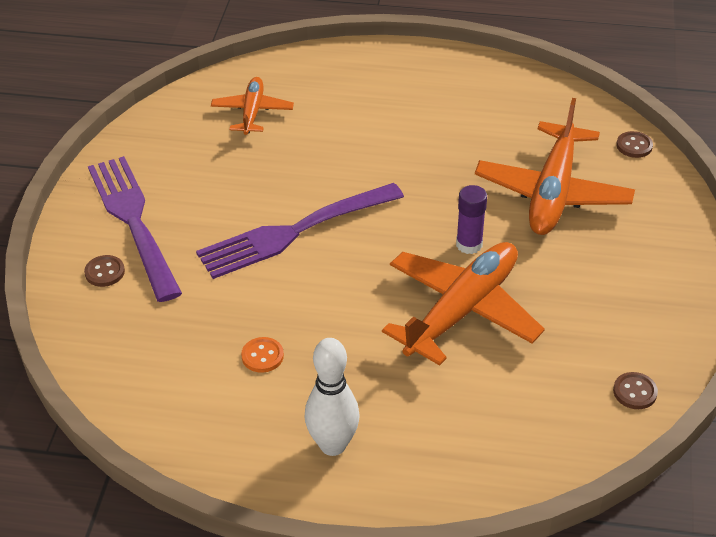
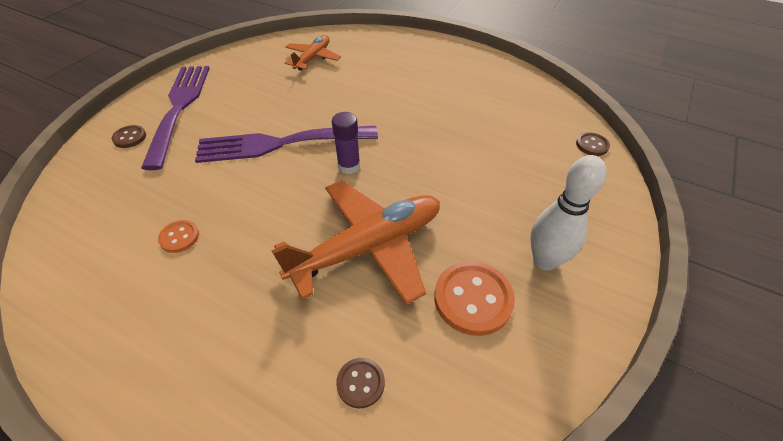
camera: 20 degrees right, 5 degrees up
white bowling pin [305,338,360,456] -> white bowling pin moved to [531,155,607,271]
purple glue stick [456,185,487,254] -> purple glue stick moved to [332,112,360,174]
orange plane [475,98,635,235] -> none
brown button [613,372,658,409] -> brown button moved to [336,358,385,408]
none -> orange button [434,261,515,336]

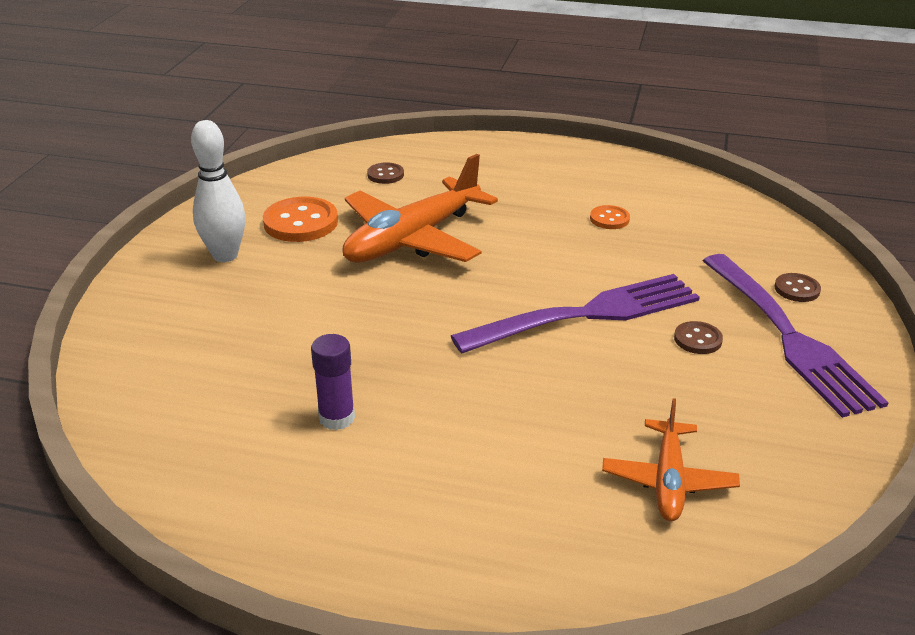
camera: 165 degrees right, 15 degrees down
purple glue stick [332,112,360,174] -> purple glue stick moved to [311,334,355,430]
brown button [576,132,610,156] -> brown button moved to [674,321,723,354]

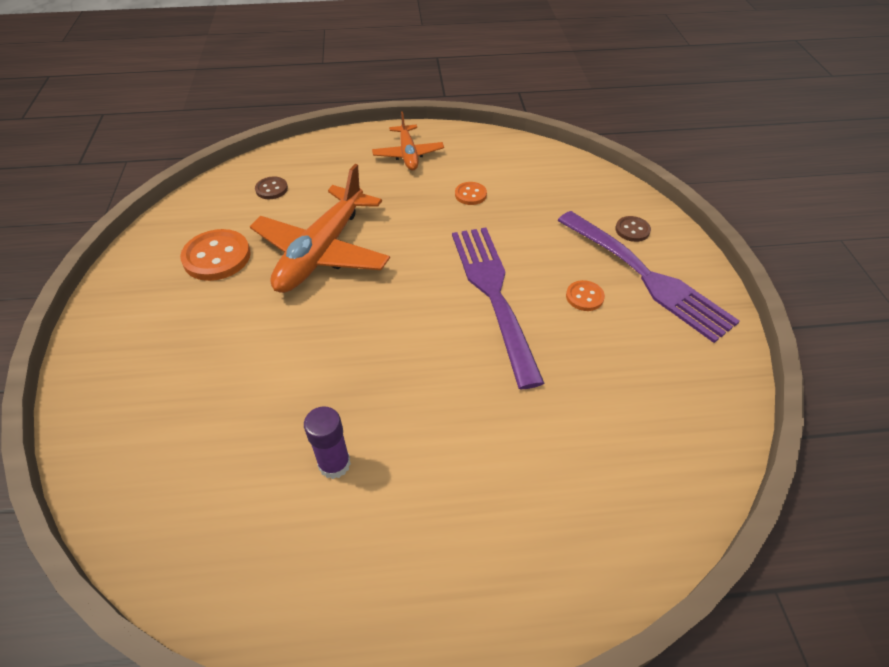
camera: 20 degrees left, 15 degrees up
white bowling pin [191,120,246,262] -> none
purple fork [451,274,700,353] -> purple fork turned 60 degrees counterclockwise [452,228,544,389]
orange plane [602,398,740,521] -> orange plane moved to [372,111,444,171]
brown button [674,321,723,354] -> orange button [566,280,605,311]

